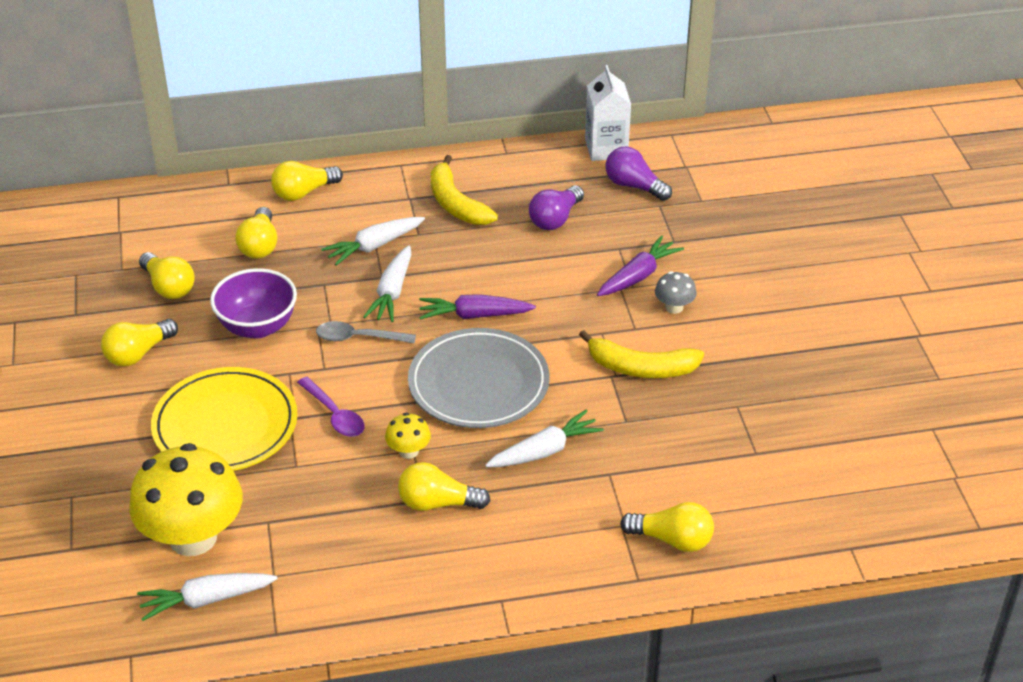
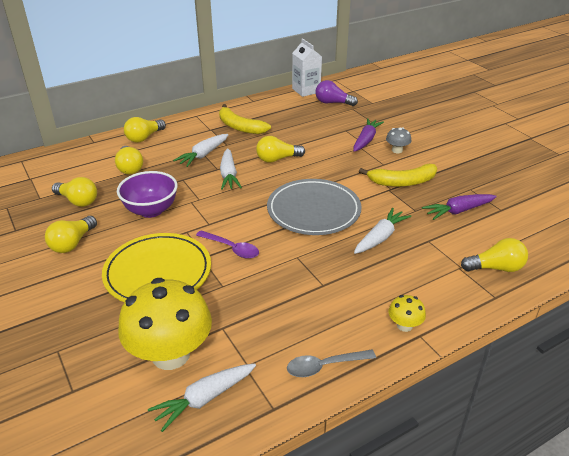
camera: 20 degrees left, 5 degrees down
grey spoon [316,321,416,343] -> grey spoon moved to [287,350,376,377]
yellow mushroom [385,413,431,459] -> yellow mushroom moved to [388,295,426,332]
yellow light bulb [398,462,490,511] -> yellow light bulb moved to [256,136,305,163]
purple carrot [419,294,536,320] -> purple carrot moved to [422,194,497,220]
purple light bulb [529,185,584,230] -> none

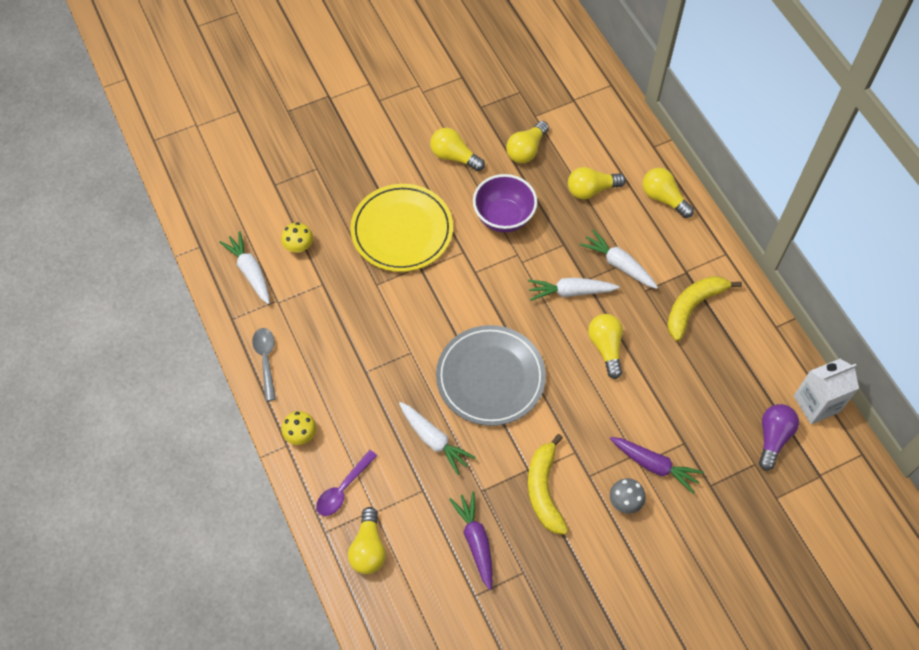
camera: 95 degrees right, 25 degrees up
yellow mushroom [118,278,212,370] -> yellow mushroom [281,222,313,253], size x0.43
purple spoon [196,230,259,259] -> purple spoon moved to [316,450,377,516]

